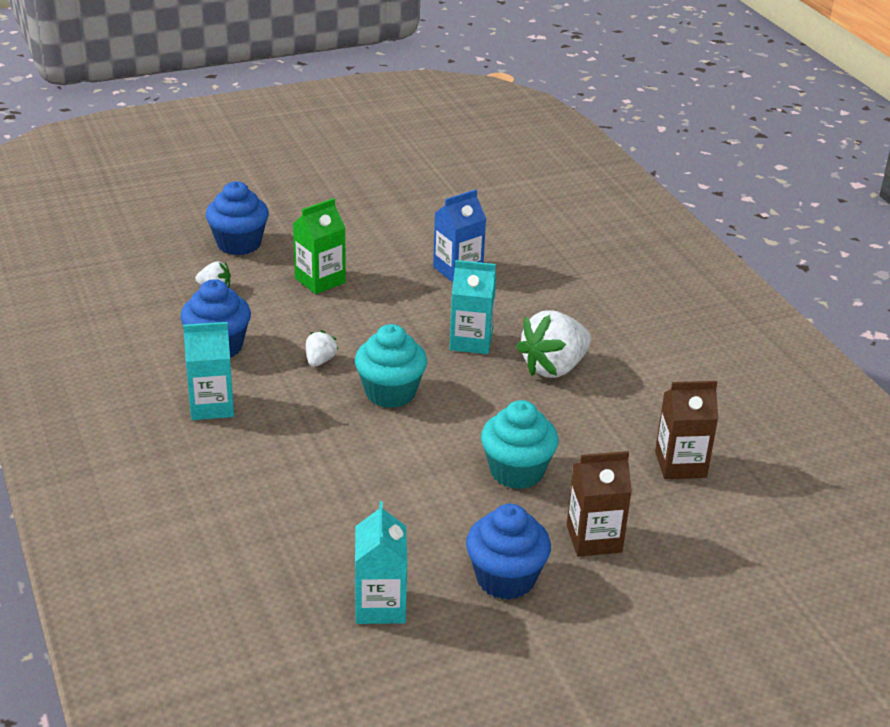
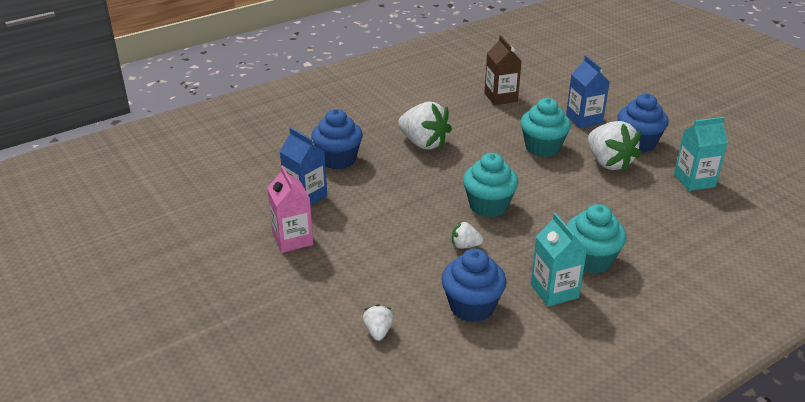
camera: 100 degrees left, 0 degrees up
blue cupcake [206,181,269,255] -> blue cupcake moved to [311,109,363,169]
green carton [293,198,346,294] -> none
turquoise carton [450,260,496,354] -> none
brown carton [567,451,632,557] -> blue carton [566,56,610,128]
none -> pink carton [267,165,313,253]
none -> turquoise cupcake [567,204,626,274]
none -> white strawberry [588,121,641,172]

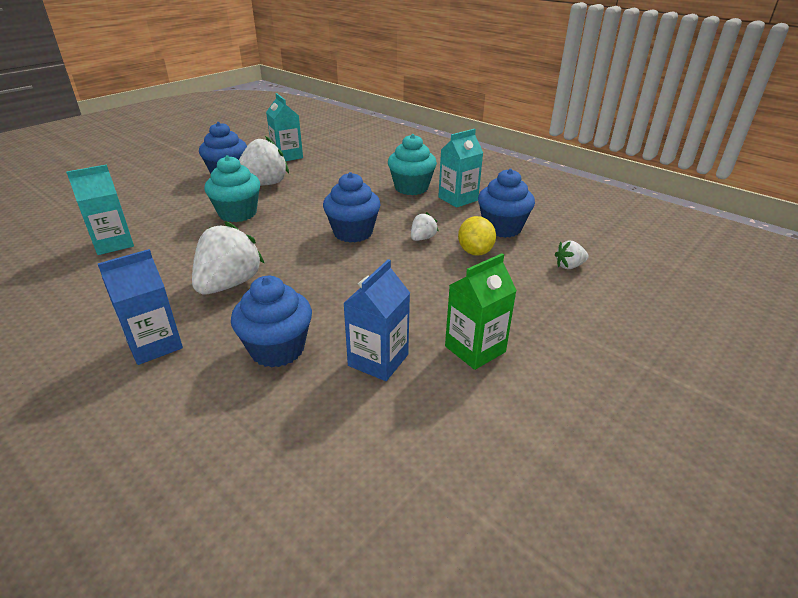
camera: 105 degrees left, 0 degrees up
pink carton [267,165,313,253] -> green carton [445,253,517,370]
white strawberry [452,222,484,249] -> white strawberry turned 135 degrees counterclockwise [411,212,439,241]
turquoise cupcake [463,153,519,217] -> blue cupcake [323,172,381,242]
brown carton [485,35,522,105] -> turquoise carton [66,164,134,255]
blue carton [566,56,610,128] -> blue carton moved to [97,249,183,365]
none -> yellow lemon [458,216,496,256]

